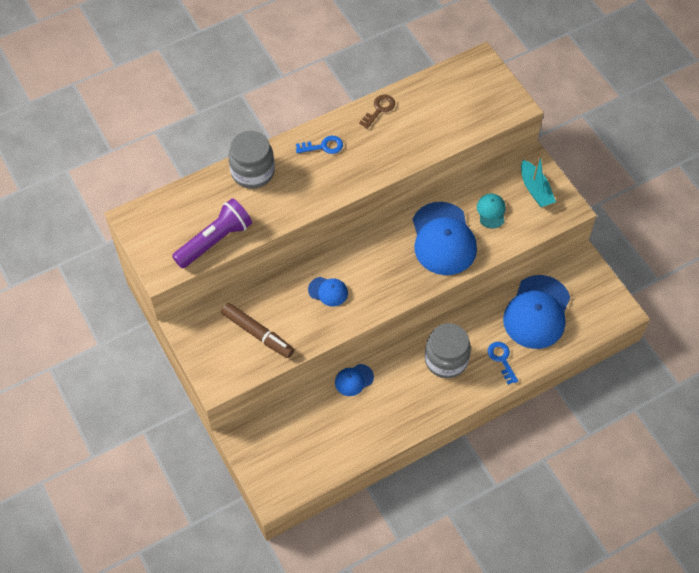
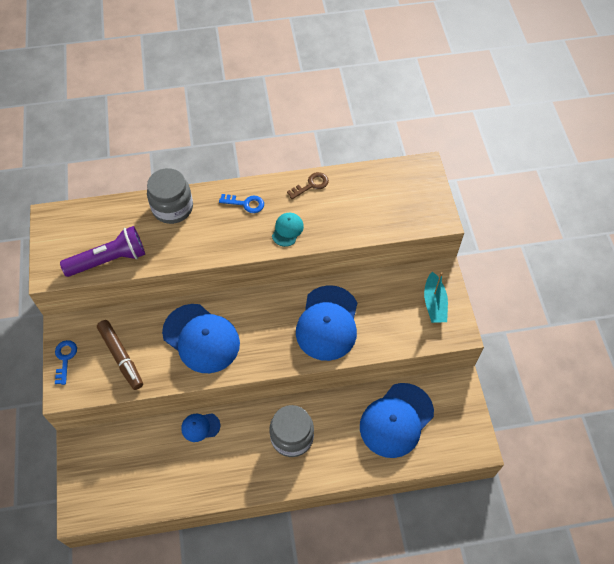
camera: 20 degrees right, 0 degrees up
blue cap [308,277,348,306] -> blue cap [162,304,240,373], size x2.13
turquoise cap [477,194,506,229] -> turquoise cap moved to [272,213,304,247]
blue key [488,342,518,385] -> blue key moved to [55,340,77,385]

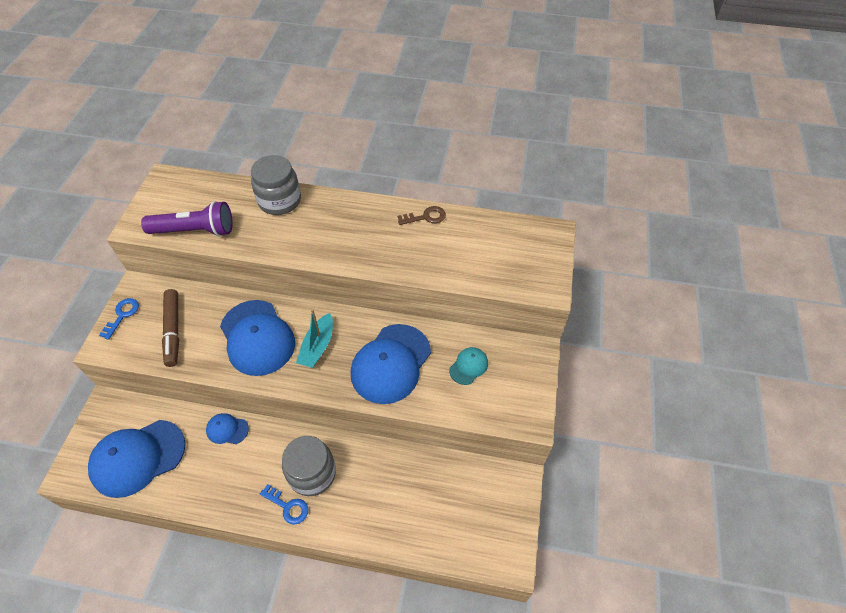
camera: 20 degrees right, 5 degrees down
blue key [219,194,264,213] -> blue key moved to [260,484,308,525]
turquoise cap [272,213,304,247] -> turquoise cap moved to [449,347,488,385]
blue cap [360,383,434,458] -> blue cap moved to [88,420,186,498]
turquoise boat [424,271,448,323] -> turquoise boat moved to [296,309,333,368]

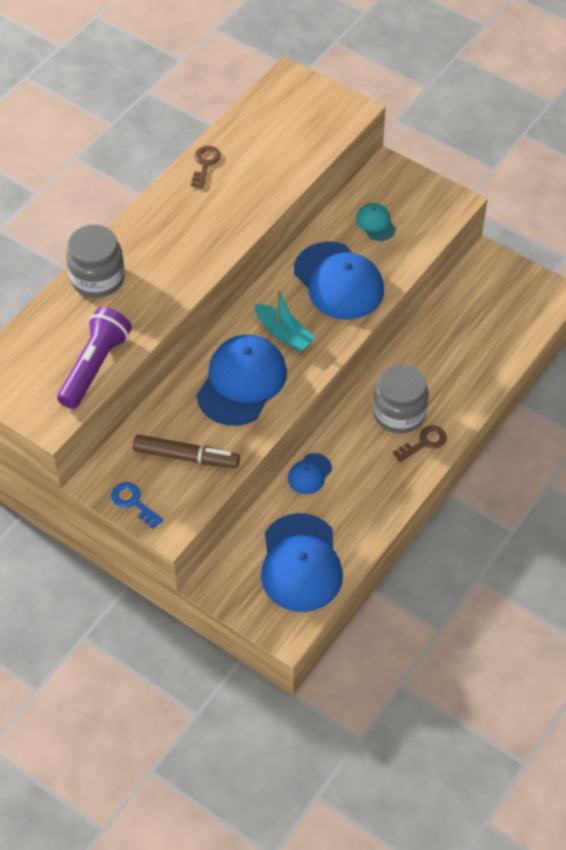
camera: 65 degrees left, 0 degrees up
blue cap [220,300,295,376] -> blue cap turned 60 degrees counterclockwise [196,335,287,426]
blue key [260,484,308,525] -> brown key [393,426,447,462]

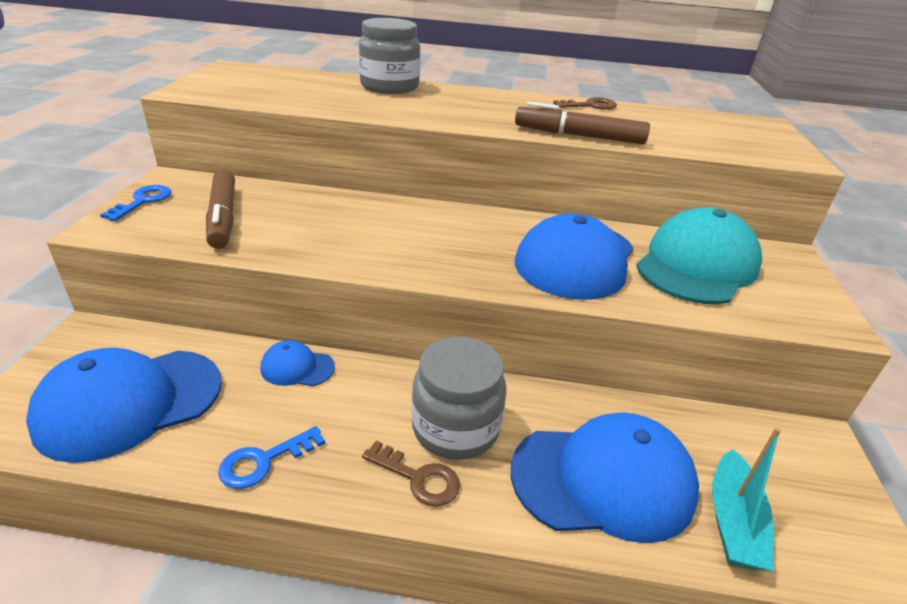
camera: 60 degrees right, 20 degrees down
purple flashlight [57,307,132,409] -> none
blue cap [196,335,287,426] -> blue cap moved to [511,412,699,543]
turquoise boat [254,288,315,352] -> turquoise boat moved to [712,427,781,571]
turquoise cap [356,203,396,241] -> turquoise cap [636,207,762,304], size x2.13
none -> blue key [218,426,325,489]
none -> brown marker [515,102,650,144]

